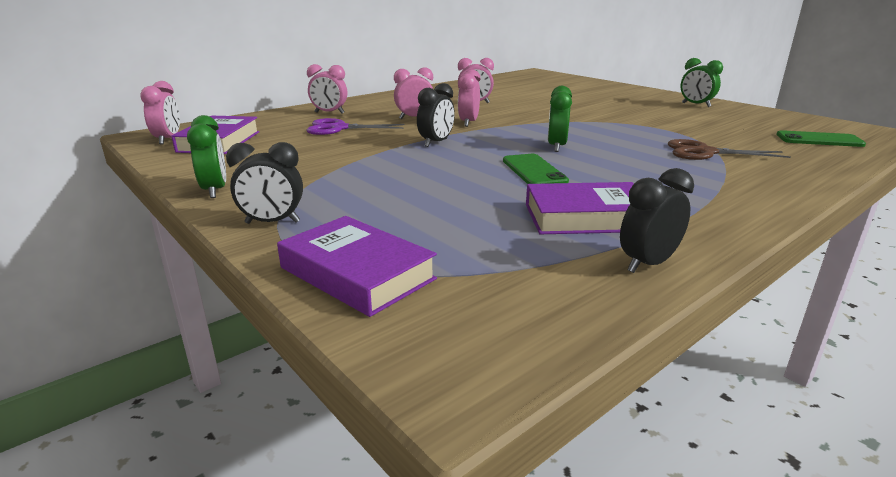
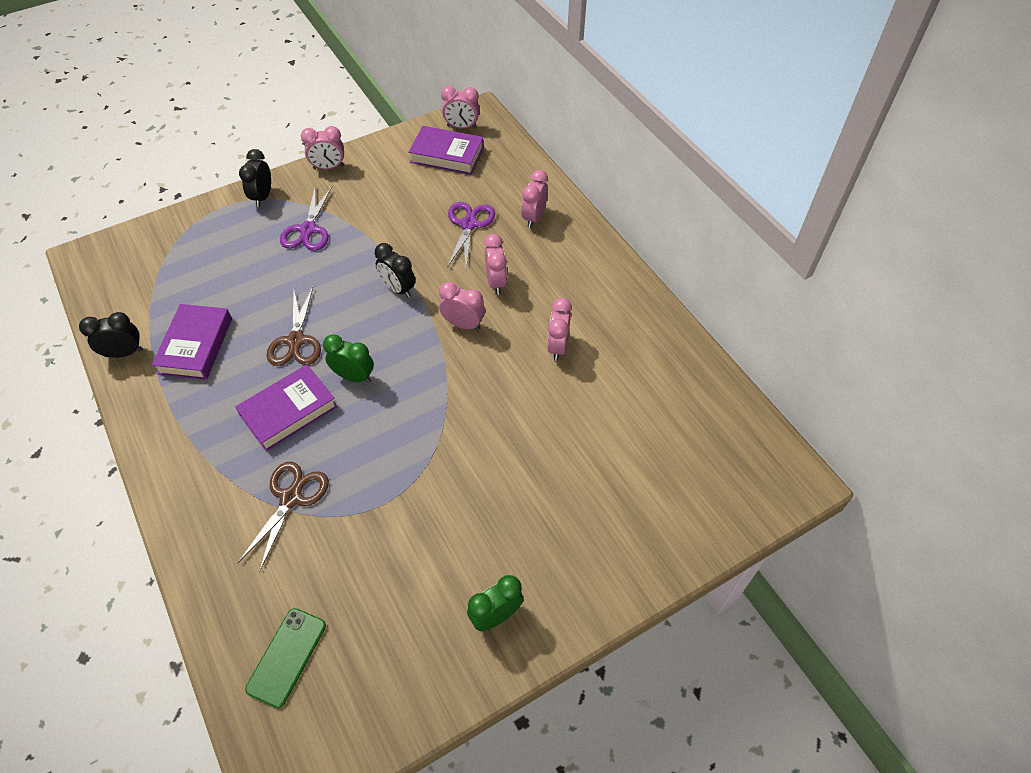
camera: 100 degrees right, 30 degrees up
green clock [187,115,226,198] -> pink clock [301,126,344,169]
purple book [277,216,437,317] -> purple book moved to [235,365,337,451]
green phone [503,154,569,184] -> brown scissors [267,287,321,366]
black clock [620,168,694,273] -> black clock turned 75 degrees counterclockwise [79,312,143,358]
none -> purple scissors [280,187,332,251]

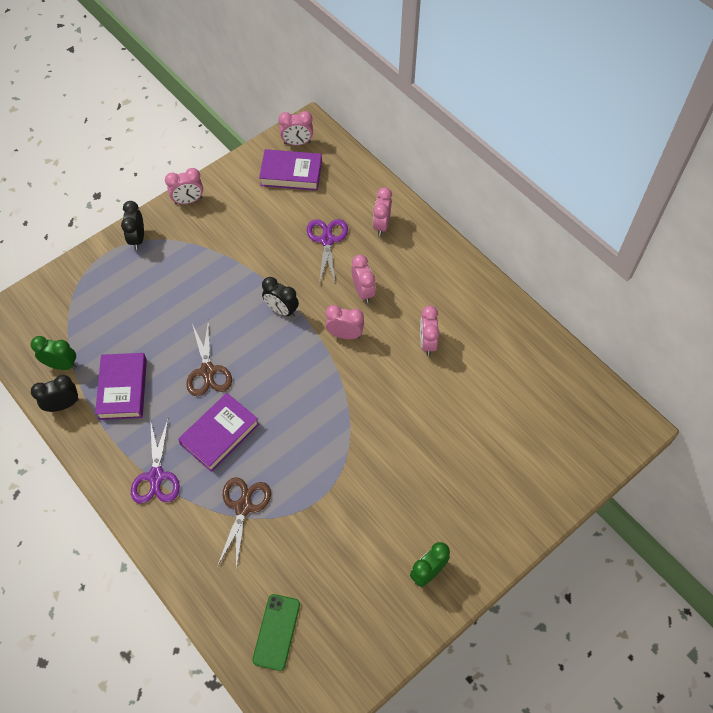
camera: 10 degrees left, 5 degrees up
purple scissors [280,187,332,251] -> purple scissors moved to [131,419,180,504]
green clock [323,334,374,383] -> green clock moved to [31,336,77,370]

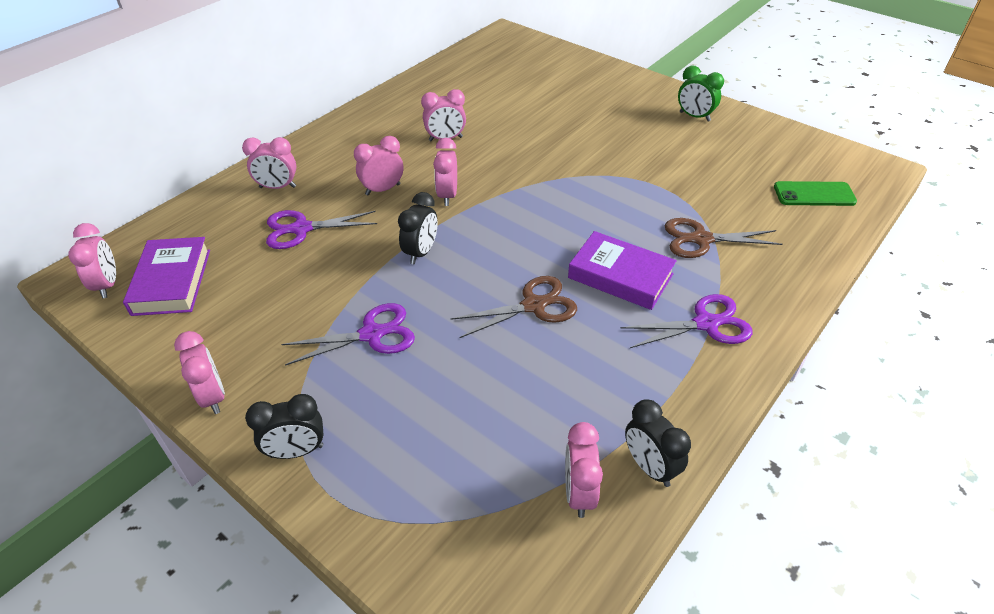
camera: 100 degrees left, 15 degrees down
green clock [31,336,77,370] -> pink clock [565,422,603,518]
purple book [95,353,147,420] -> none
none -> purple scissors [281,303,415,366]

